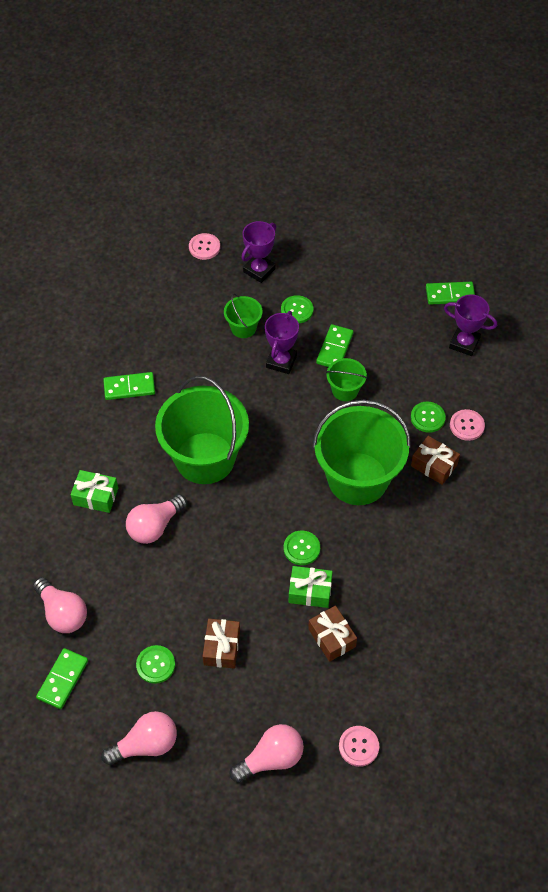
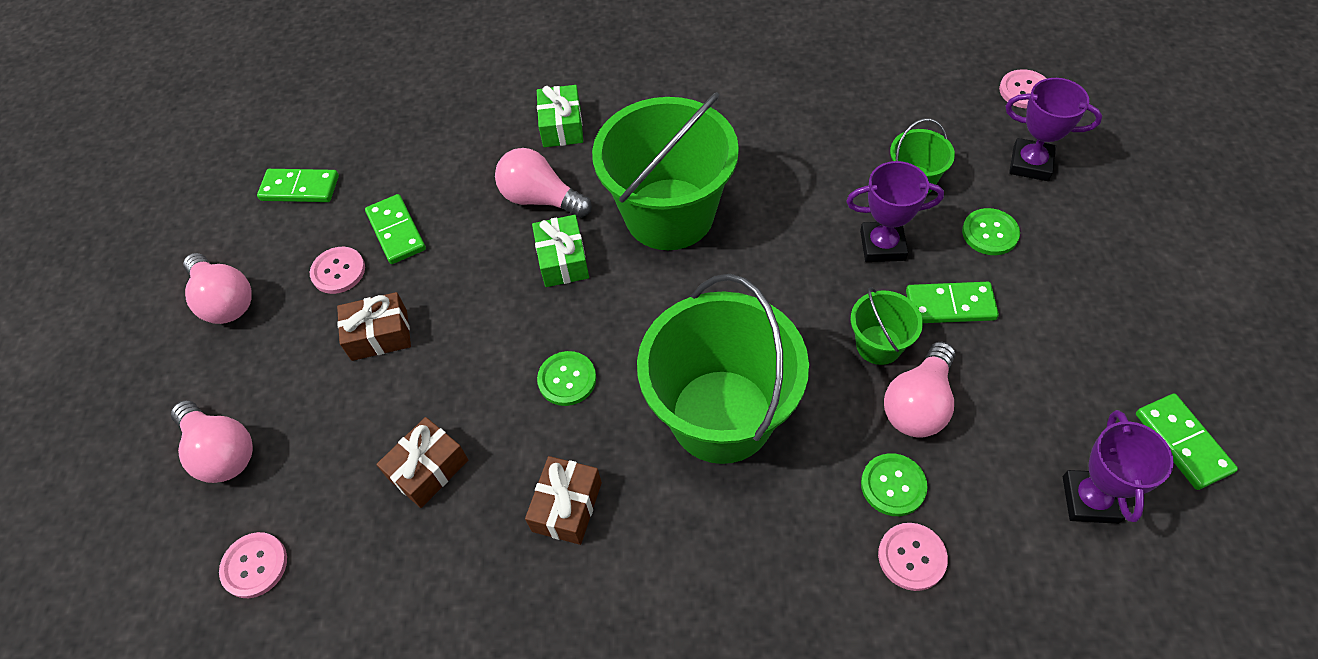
camera: 75 degrees right, 0 degrees up
pink light bulb [33,577,87,633] -> pink light bulb moved to [884,342,956,438]
green domino [103,372,155,400] -> green domino moved to [365,194,426,264]
green button [136,645,175,684] -> pink button [310,247,365,294]
green gift [289,566,333,608] -> green gift moved to [532,215,589,287]
brown gift [411,436,460,485] -> brown gift moved to [525,456,602,545]

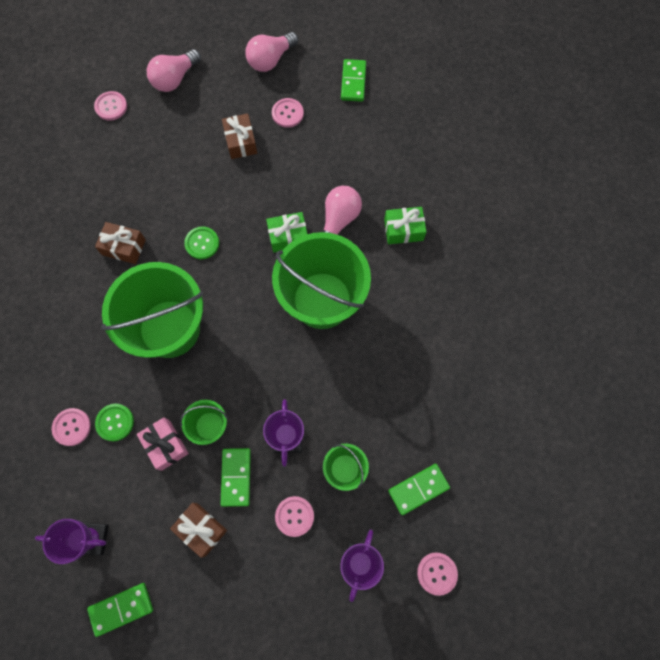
camera: 85 degrees right, 15 degrees up
green domino [365,194,426,264] -> green domino moved to [388,464,450,515]
brown gift [376,417,468,508] -> brown gift moved to [170,503,227,558]
pink light bulb [884,342,956,438] -> pink gift [137,417,189,471]
green button [962,208,1020,255] -> pink button [275,496,314,537]

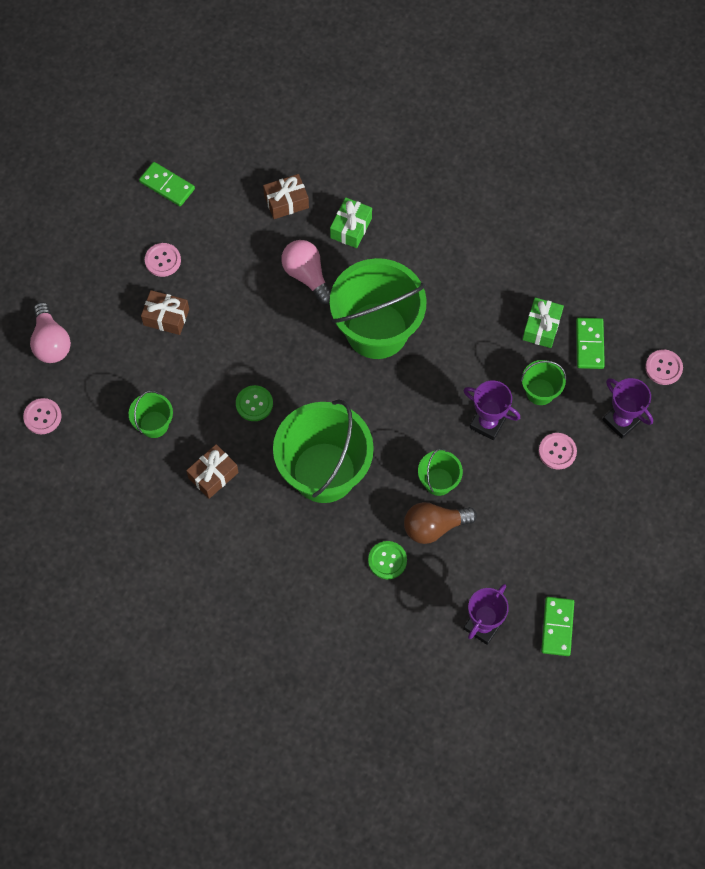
camera: 60 degrees left, 5 degrees down
pink button [52,408,91,446] -> none
pink gift [137,417,189,471] -> brown light bulb [404,502,477,544]
brown gift [170,503,227,558] -> brown gift moved to [263,174,309,219]
green domino [221,448,251,507] -> none
pink light bulb [246,32,298,72] -> none
green gift [266,212,307,253] -> green gift moved to [522,297,564,348]
none -> green bucket [129,390,173,438]

